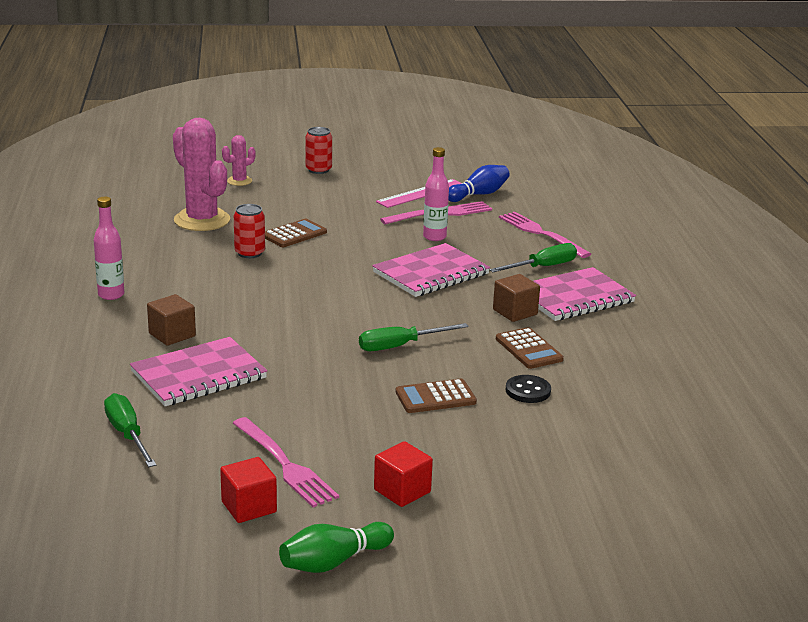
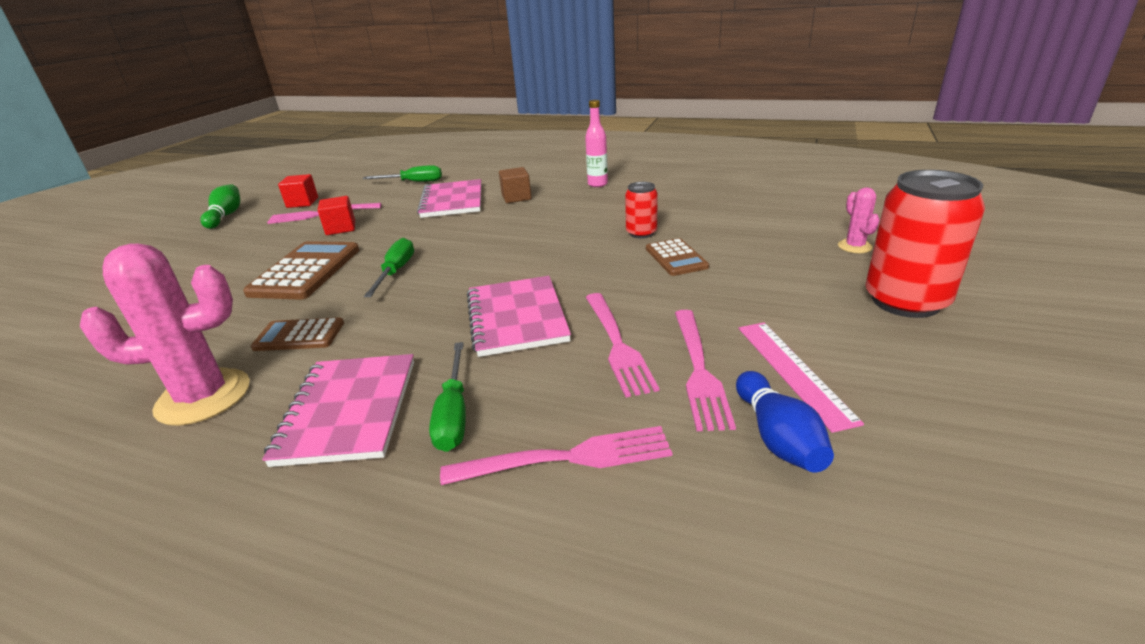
camera: 120 degrees right, 5 degrees up
pink cactus [173,118,230,231] -> pink cactus moved to [80,244,250,426]
red can [305,127,332,174] -> red can [865,170,985,318], size x1.93
red cube [374,441,433,507] -> red cube moved to [318,196,355,235]
brown calculator [396,379,477,413] -> brown calculator [243,241,359,300], size x1.70
pink bottle [423,147,449,241] -> pink fork [586,293,659,397]
brown cube [493,274,540,322] -> none
black button [506,375,551,403] -> none

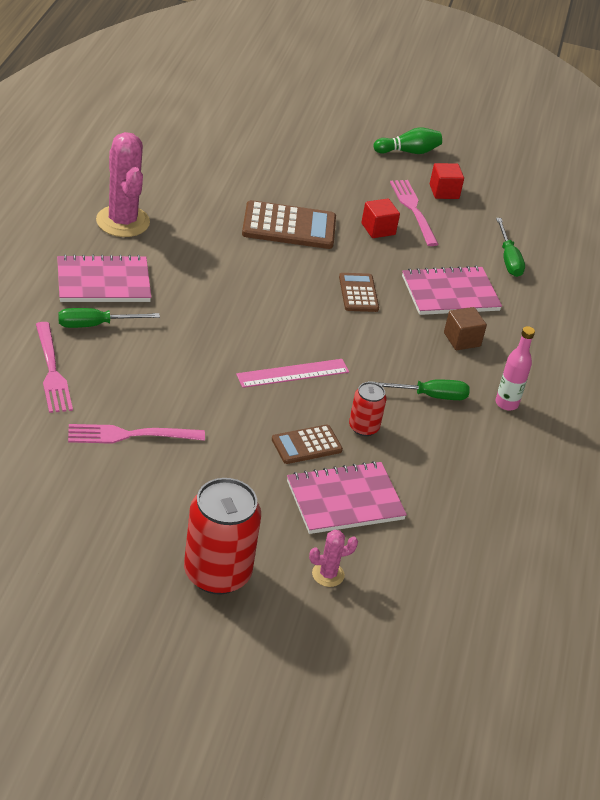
camera: 75 degrees right, 10 degrees up
brown calculator [251,317,344,351] -> brown calculator moved to [339,273,379,312]
green screwdriver [364,238,414,297] -> green screwdriver moved to [368,379,470,400]
pink notebook [467,276,571,357] -> pink notebook moved to [287,461,407,534]
pink fork [586,293,659,397] -> none
blue bowling pin [736,371,834,473] -> none
pink ruler [738,322,864,433] -> pink ruler moved to [236,359,349,388]

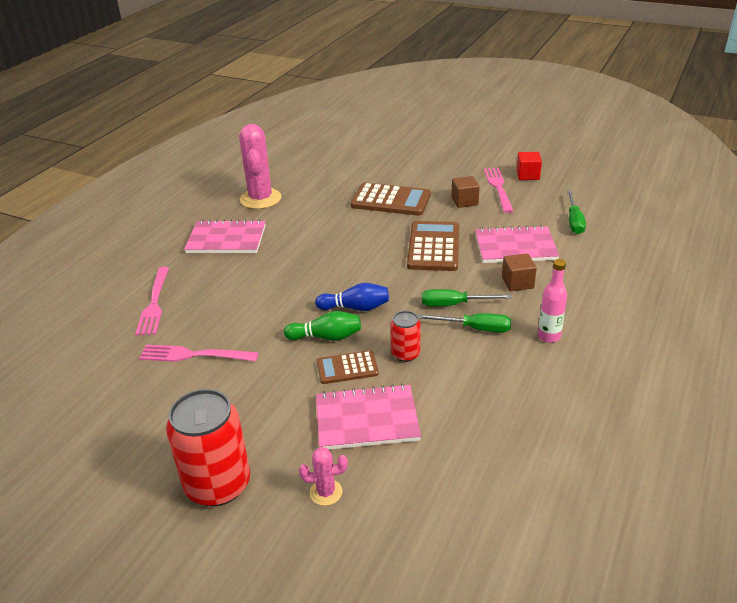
camera: 20 degrees right, 5 degrees down
green screwdriver [58,308,160,328] -> green screwdriver moved to [422,289,512,306]
pink ruler [236,359,349,388] -> blue bowling pin [315,283,389,311]
brown calculator [339,273,379,312] -> brown calculator [407,221,459,271], size x1.70
red cube [361,198,400,238] -> brown cube [451,176,480,208]
green bowling pin [374,127,442,154] -> green bowling pin moved to [284,311,361,341]

